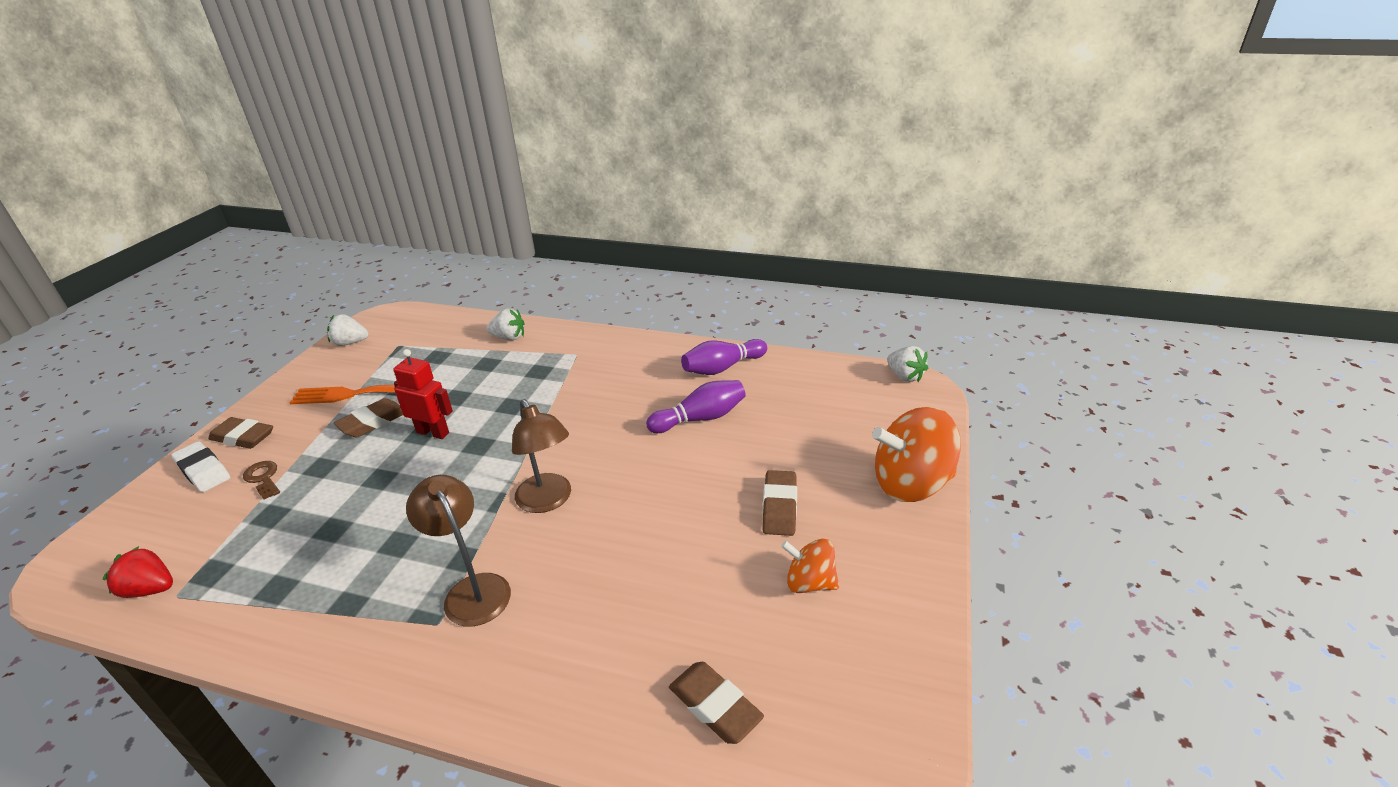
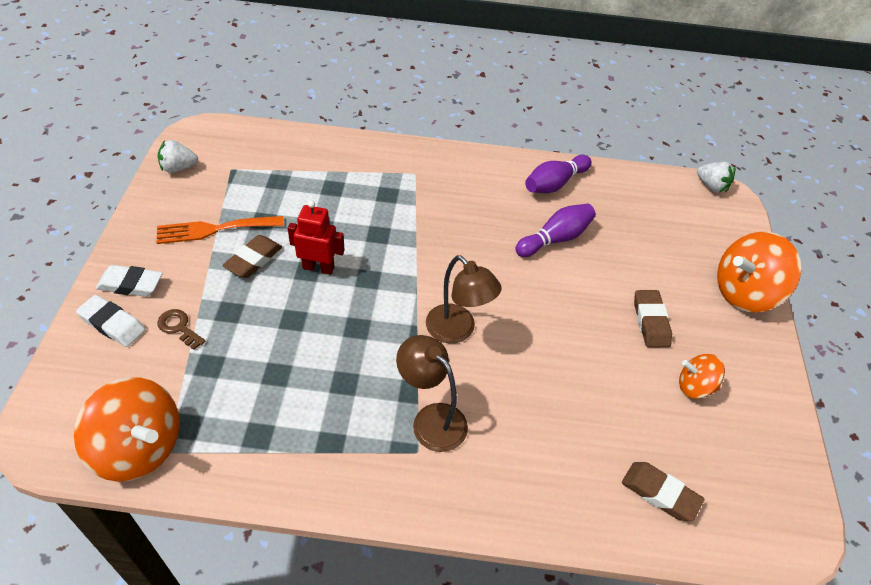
camera: 15 degrees left, 15 degrees up
red strawberry [103,546,173,598] -> orange spinning top [74,377,180,482]
brown eraser [208,417,273,449] -> white eraser [96,265,163,297]
white strawberry [487,308,524,340] -> none

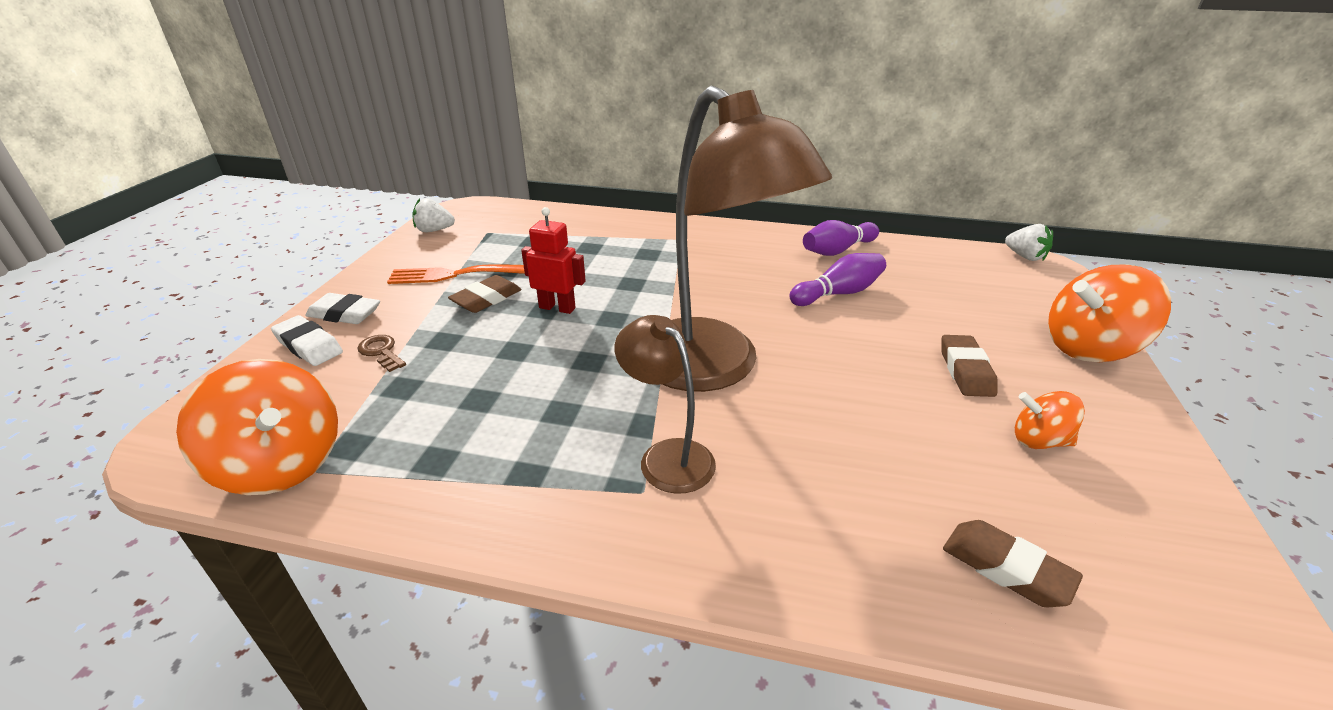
camera: 10 degrees right, 15 degrees down
brown lamp [426,255,501,343] -> brown lamp [662,86,832,392], size x2.00

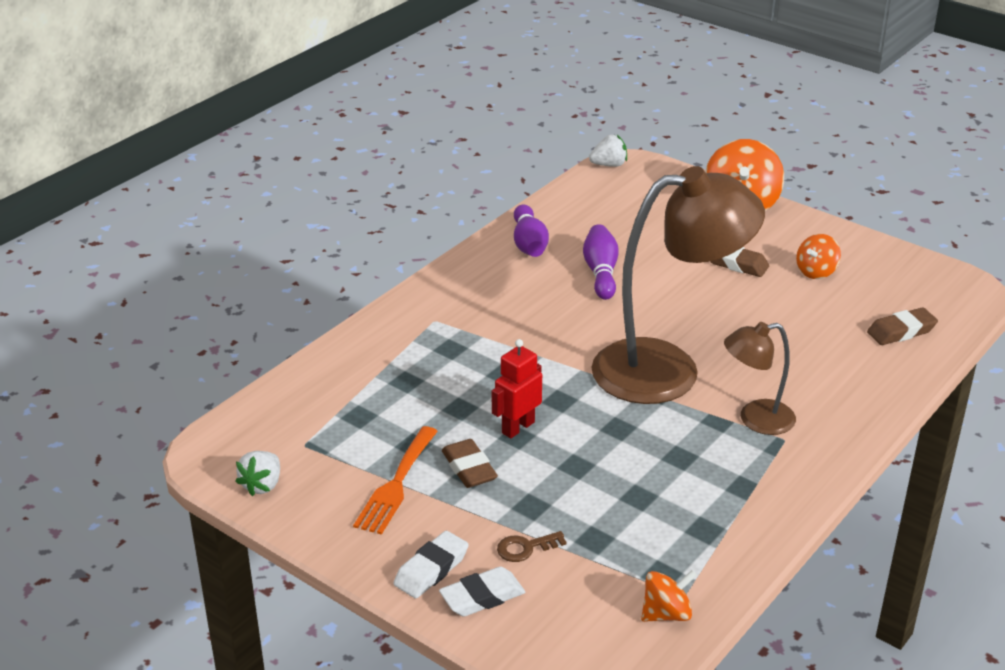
camera: 65 degrees left, 0 degrees up
orange spinning top [176,359,338,495] -> orange spinning top [641,570,697,622], size x0.55

